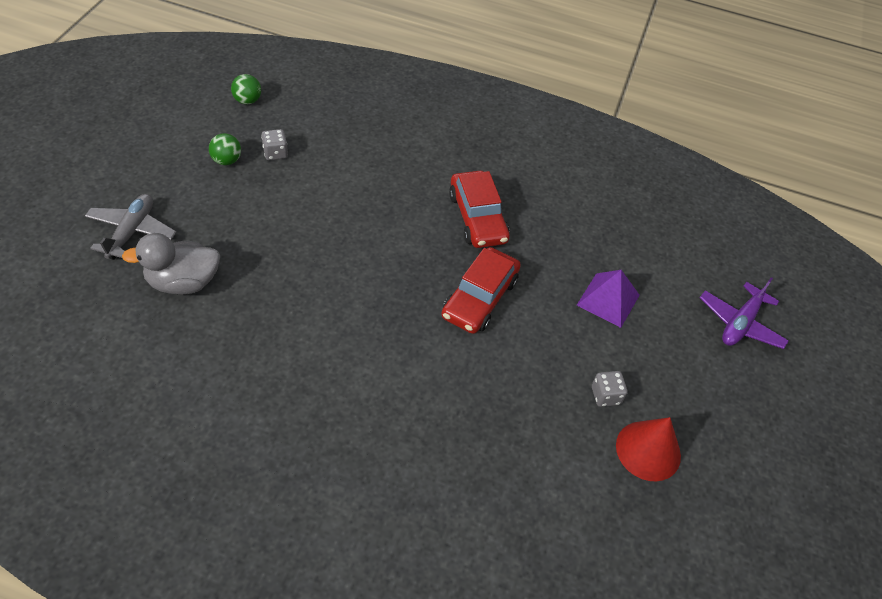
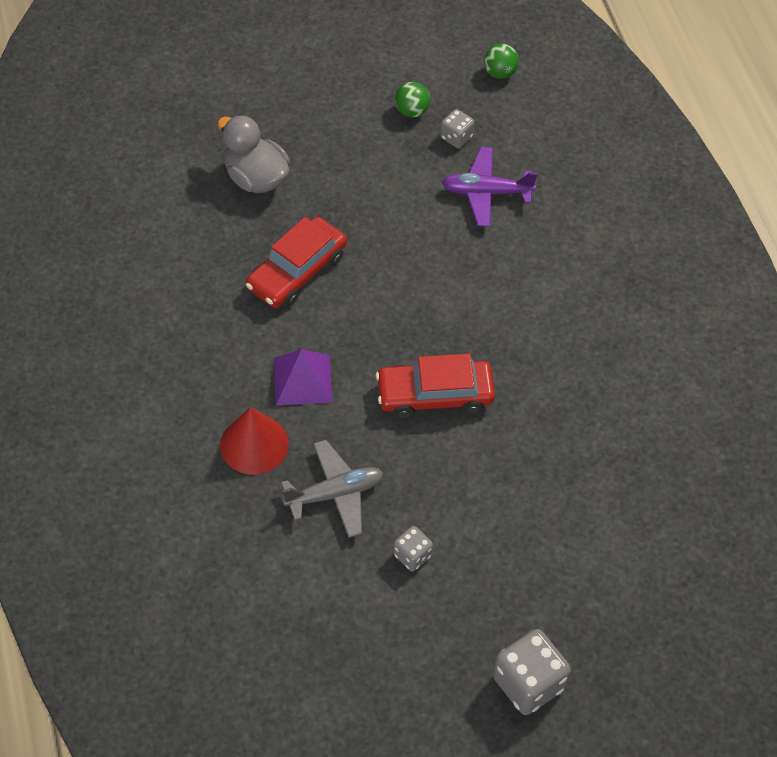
camera: 60 degrees right, 5 degrees up
grey plane [85,194,176,260] -> grey plane moved to [281,440,383,538]
red car [449,171,510,248] -> red car moved to [246,217,347,308]
purple pyramid [577,270,640,328] -> purple pyramid moved to [274,349,333,406]
red cone [616,417,681,481] -> red cone moved to [220,407,289,475]
purple plane [700,277,789,349] -> purple plane moved to [442,147,538,227]
none -> grey dice [493,629,571,715]

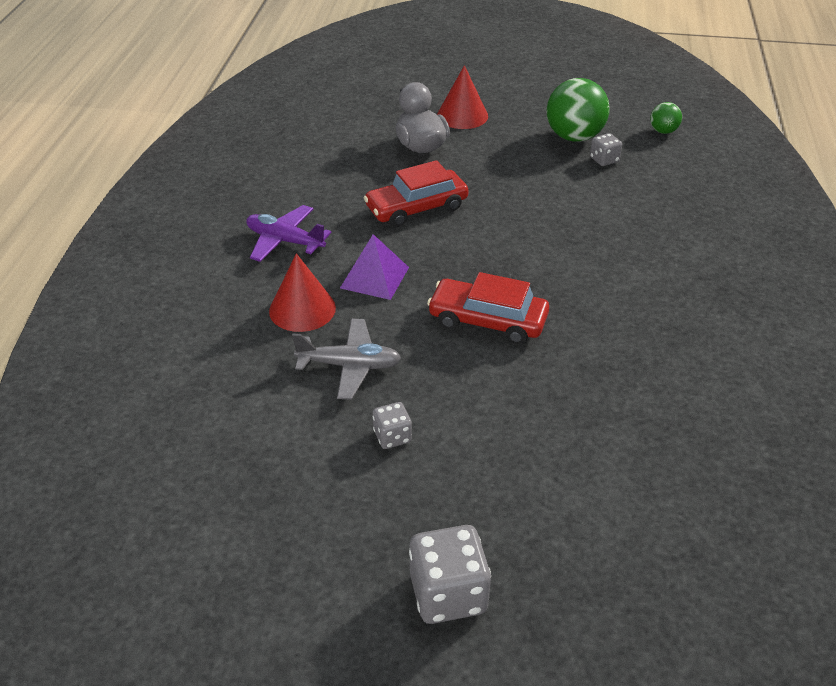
camera: 25 degrees right, 15 degrees down
green ball [395,82,430,117] -> green ball [547,78,609,142], size x1.97
purple plane [442,147,538,227] -> purple plane moved to [246,205,332,262]
none -> red cone [437,65,488,129]

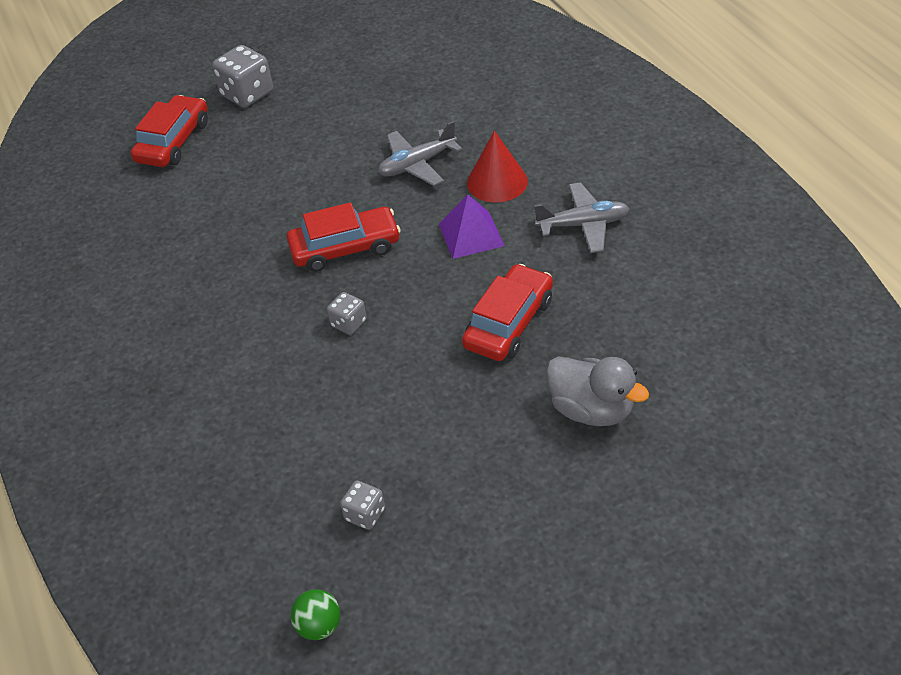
camera: 150 degrees right, 5 degrees up
purple plane [246,205,332,262] -> grey plane [534,182,630,253]
grey dice [372,402,412,449] -> grey dice moved to [327,292,367,335]
red cone [437,65,488,129] -> none
green ball [547,78,609,142] -> none
none -> red car [131,95,208,167]

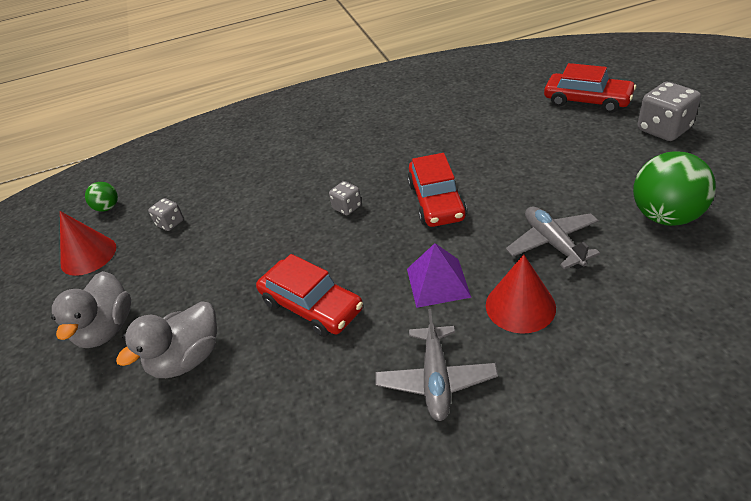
camera: 100 degrees right, 5 degrees down
none -> grey duck [51,271,131,348]
none -> red cone [60,211,116,276]
none -> green ball [633,152,716,226]

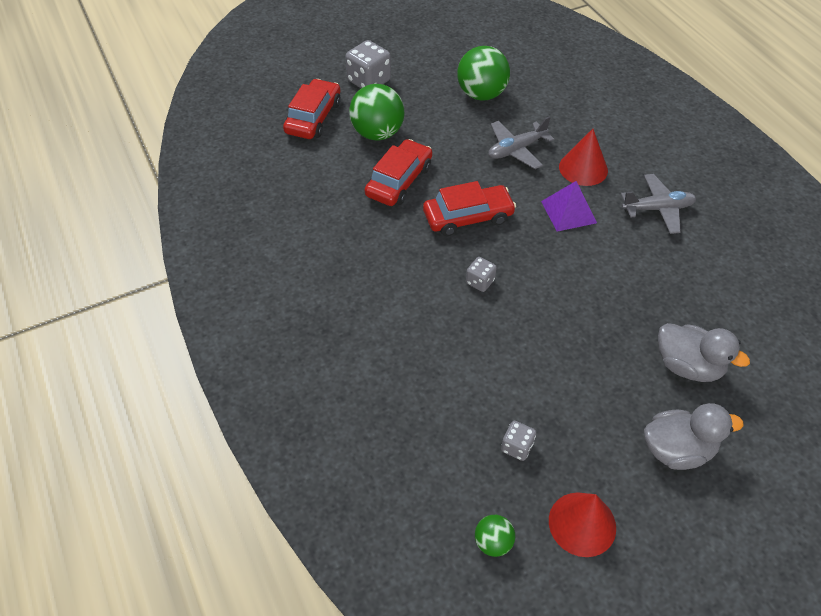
camera: 105 degrees left, 10 degrees up
red car [256,254,363,337] -> red car moved to [365,139,432,206]
none -> green ball [349,84,404,141]

